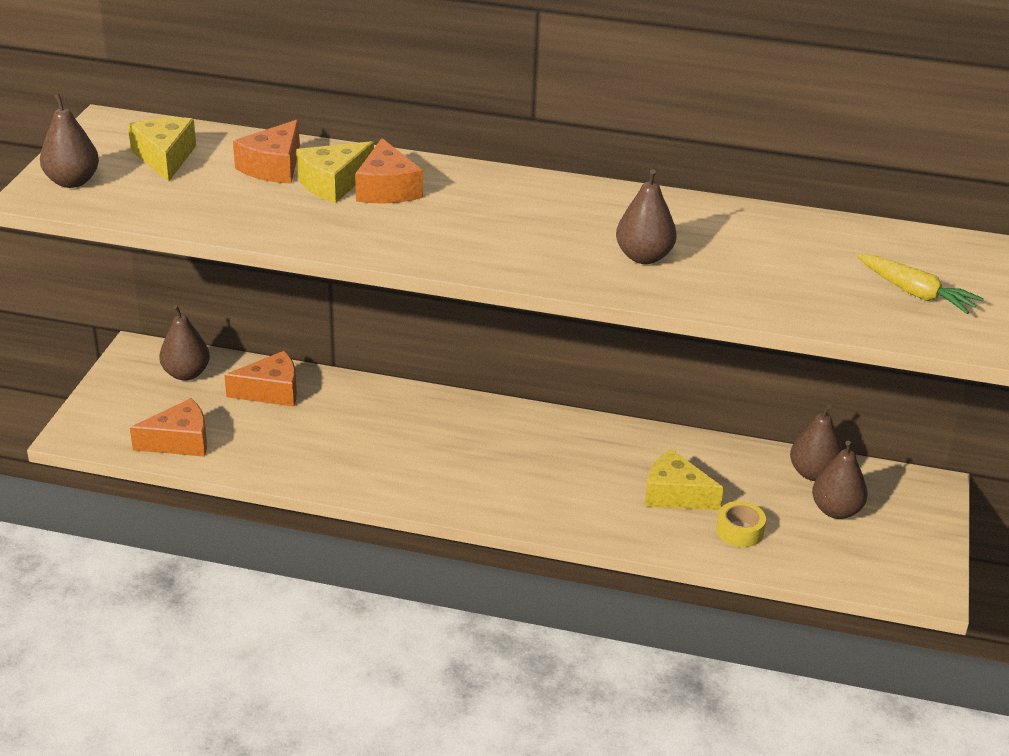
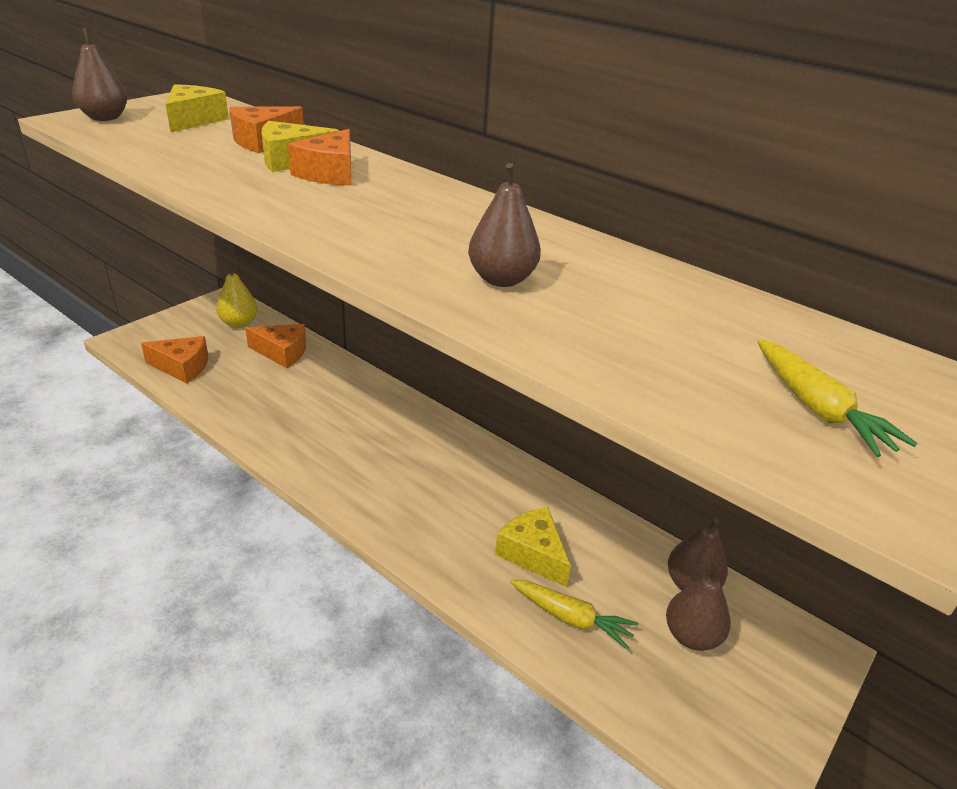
camera: 25 degrees right, 0 degrees up
brown pear [159,305,210,381] -> yellow pear [216,264,258,328]
yellow tape [716,501,766,547] -> yellow carrot [510,579,639,650]

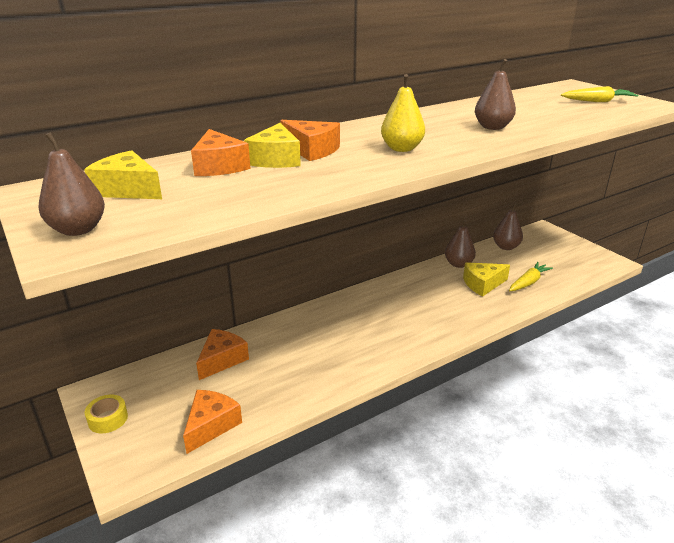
camera: 70 degrees left, 5 degrees down
yellow pear [216,264,258,328] -> yellow pear moved to [381,74,425,152]
brown pear [666,567,731,651] -> brown pear moved to [445,220,476,268]
none -> yellow tape [85,395,128,433]

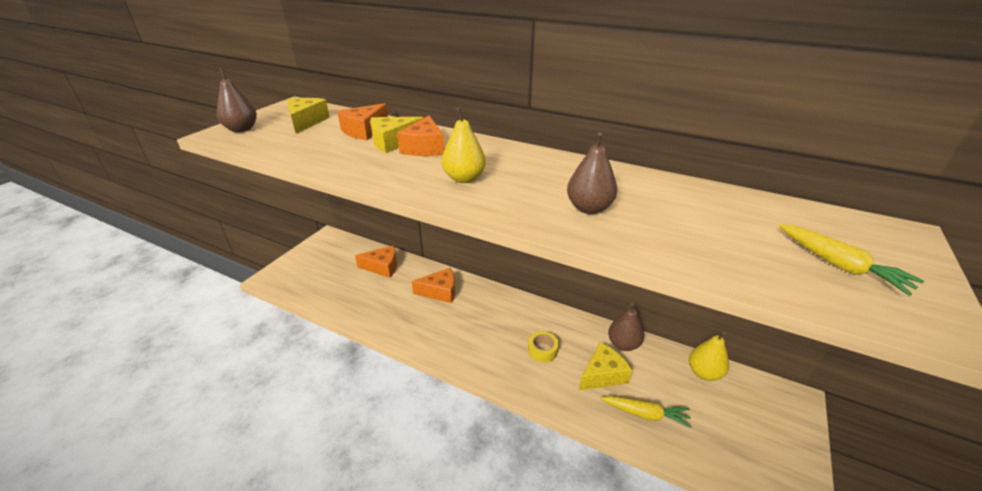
camera: 60 degrees right, 5 degrees up
yellow tape [85,395,128,433] -> yellow tape moved to [528,331,559,363]
orange cheese [183,390,242,454] -> orange cheese moved to [412,268,455,303]
yellow cheese [463,262,510,296] -> yellow cheese turned 105 degrees clockwise [579,342,632,390]
brown pear [493,203,523,250] -> yellow pear [689,332,729,381]

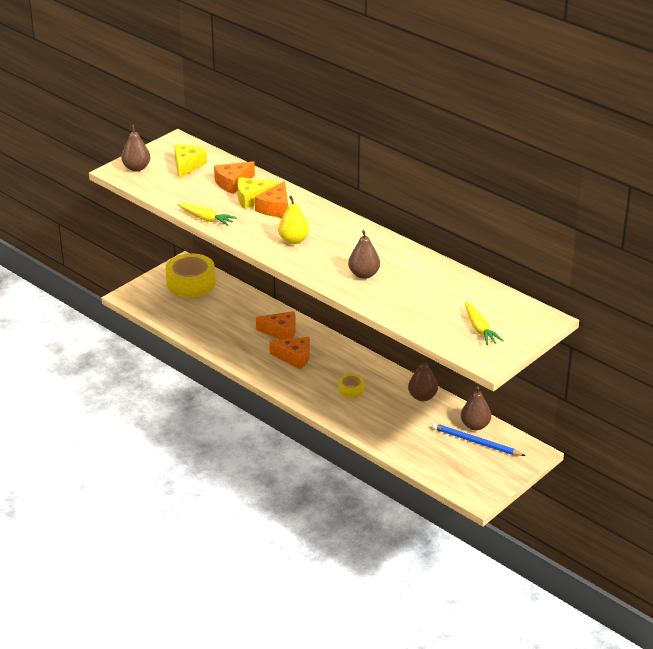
camera: 15 degrees right, 0 degrees up
orange cheese [355,245,397,278] -> orange cheese moved to [269,337,310,369]
yellow cheese [579,342,632,390] -> none
yellow carrot [600,396,692,428] -> yellow carrot moved to [177,203,237,226]
yellow pear [689,332,729,381] -> brown pear [461,386,491,430]
none -> yellow tape [165,253,215,297]
none -> blue pencil [432,423,525,456]

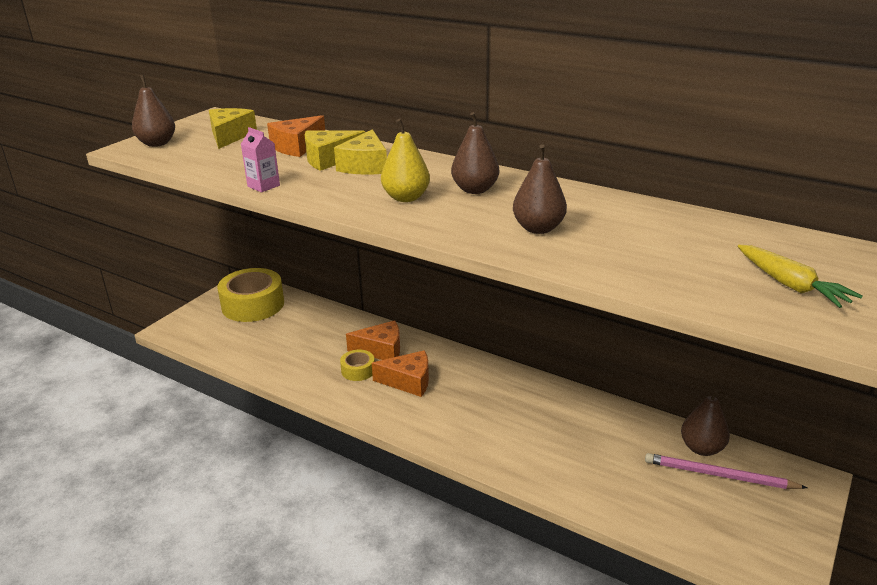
camera: 10 degrees left, 5 degrees down
yellow carrot [177,203,237,226] -> pink carton [241,127,280,193]
orange cheese [255,181,288,217] -> yellow cheese [334,129,387,175]
yellow tape [339,374,364,398] -> yellow tape moved to [340,350,375,381]
brown pear [408,357,438,401] -> brown pear moved to [451,112,499,194]
blue pencil [432,423,525,456] -> pink pencil [645,453,807,489]

